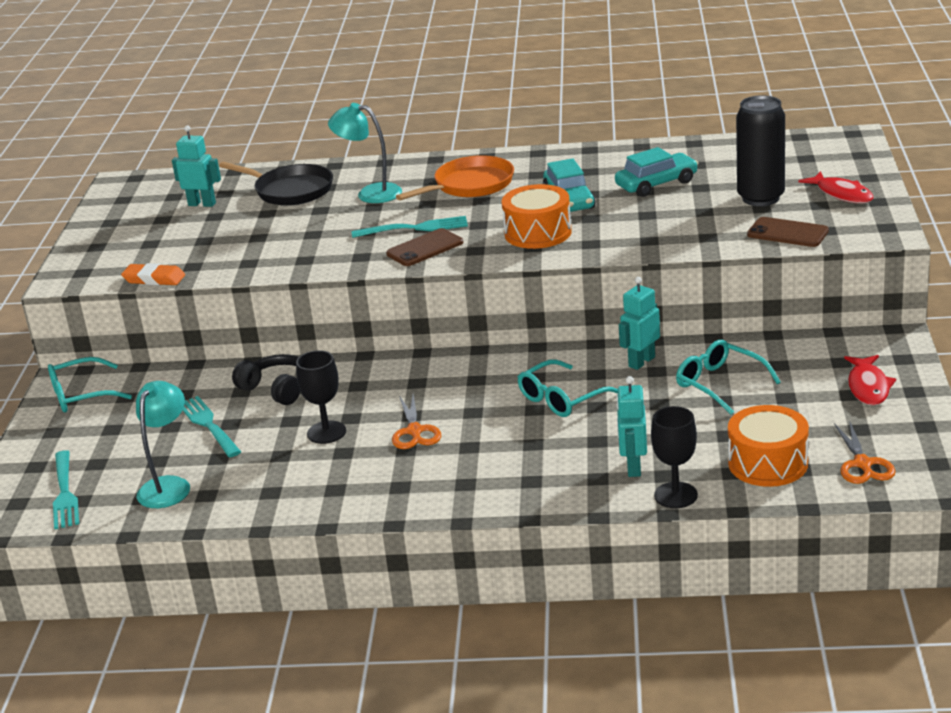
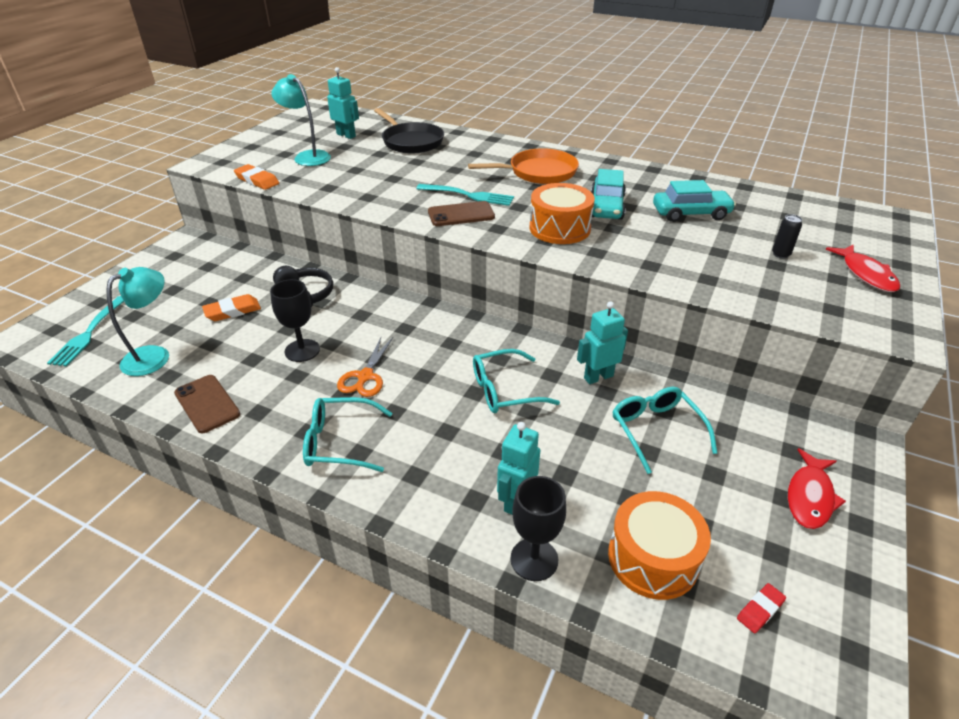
camera: 20 degrees right, 10 degrees up
turquoise glasses [48,357,132,413] -> turquoise glasses moved to [303,397,392,472]
turquoise fork [182,396,241,457] -> orange eraser [202,294,261,321]
turquoise lamp [328,103,402,203] -> turquoise lamp moved to [271,74,331,166]
black can [736,95,785,206] -> black can [772,214,802,258], size x0.41
brown phone [747,217,829,247] -> brown phone moved to [174,375,240,433]
orange scissors [834,420,895,484] -> red eraser [737,583,786,633]

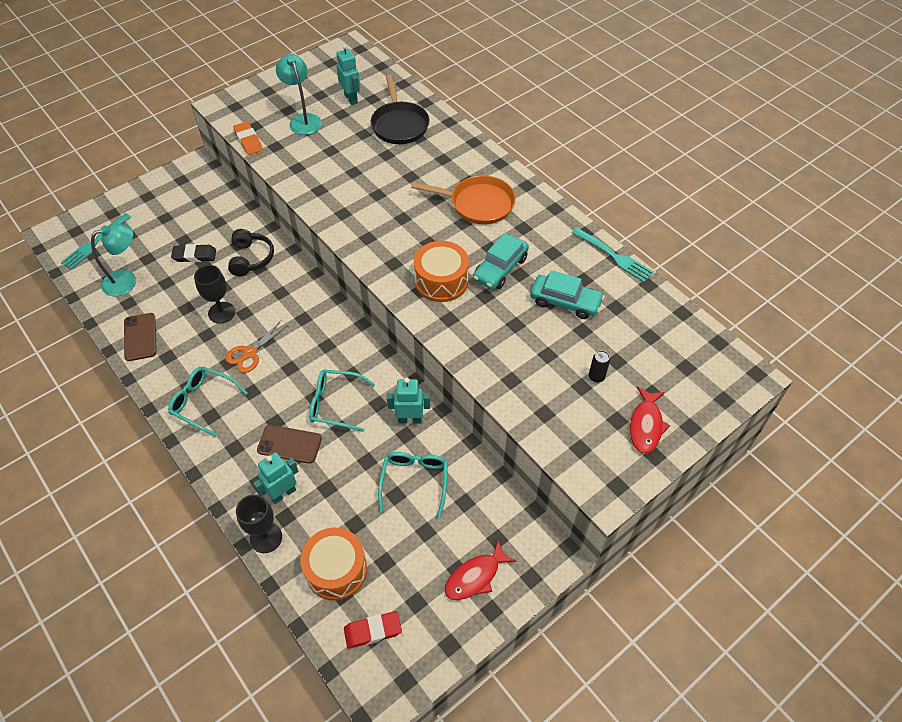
camera: 25 degrees right, 15 degrees up
orange eraser [202,294,261,321] -> black eraser [171,244,216,262]
turquoise fork [416,184,514,206] -> turquoise fork moved to [572,228,654,282]
brown phone [428,201,495,226] -> brown phone moved to [257,425,322,463]
red eraser [737,583,786,633] -> red eraser [344,611,402,649], size x1.56

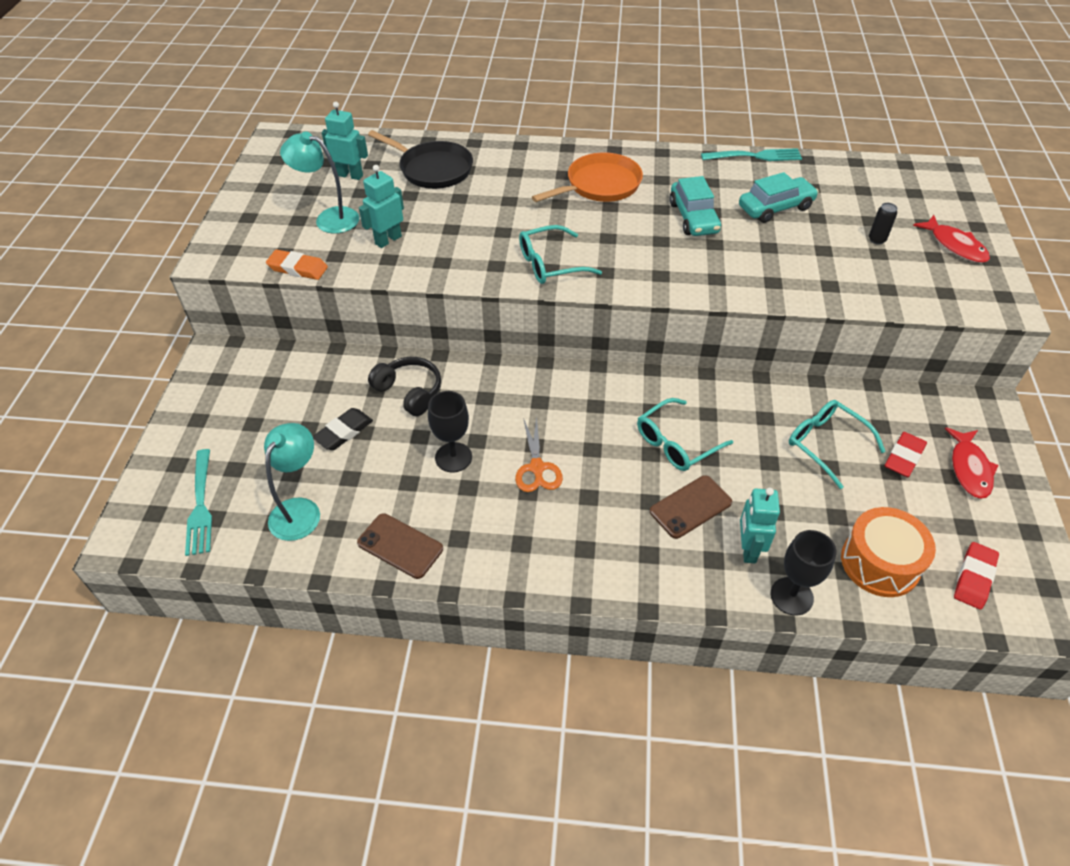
camera: 45 degrees left, 5 degrees down
turquoise glasses [168,367,248,437] -> turquoise glasses moved to [519,225,602,284]
turquoise robot [387,378,430,423] -> turquoise robot moved to [359,165,404,248]
orange drum [414,241,469,302] -> none
none -> red eraser [885,432,927,477]

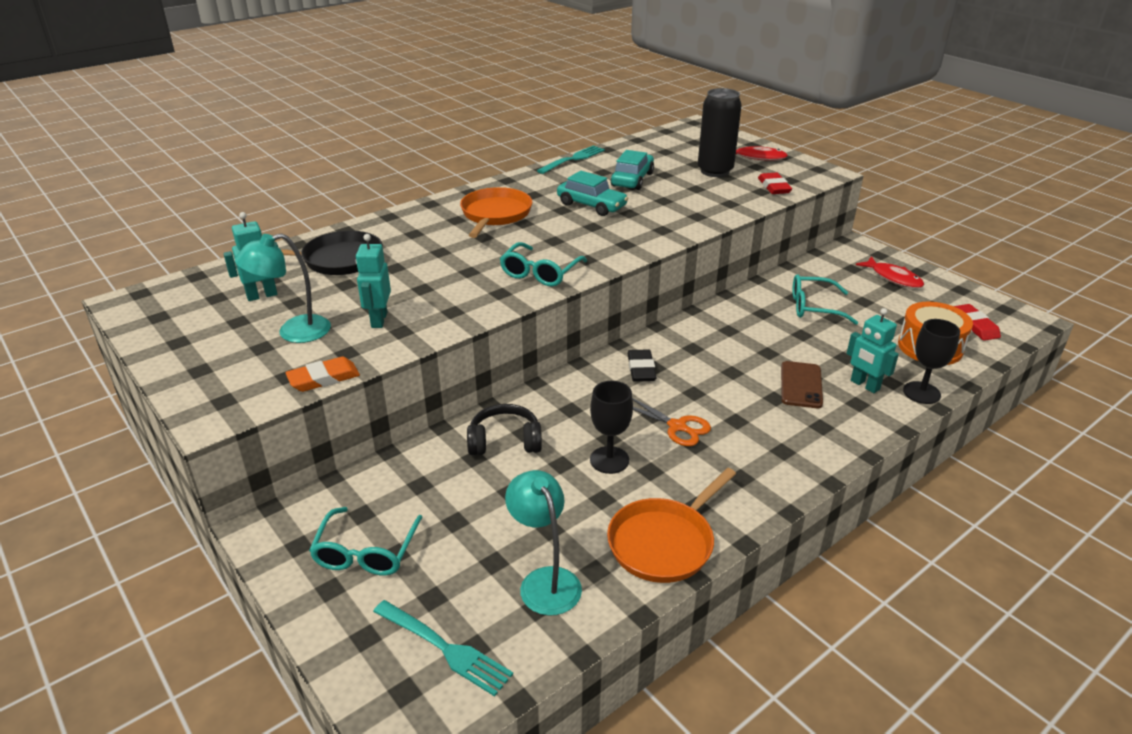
camera: 45 degrees left, 15 degrees down
black eraser [313,408,373,450] -> black eraser moved to [627,349,657,382]
brown phone [357,513,443,579] -> orange pan [607,468,736,583]
turquoise glasses [637,398,733,471] -> turquoise glasses moved to [309,507,423,576]
black can [869,203,898,245] -> black can [698,88,742,177], size x2.47
red eraser [885,432,927,477] -> red eraser moved to [758,172,792,194]

